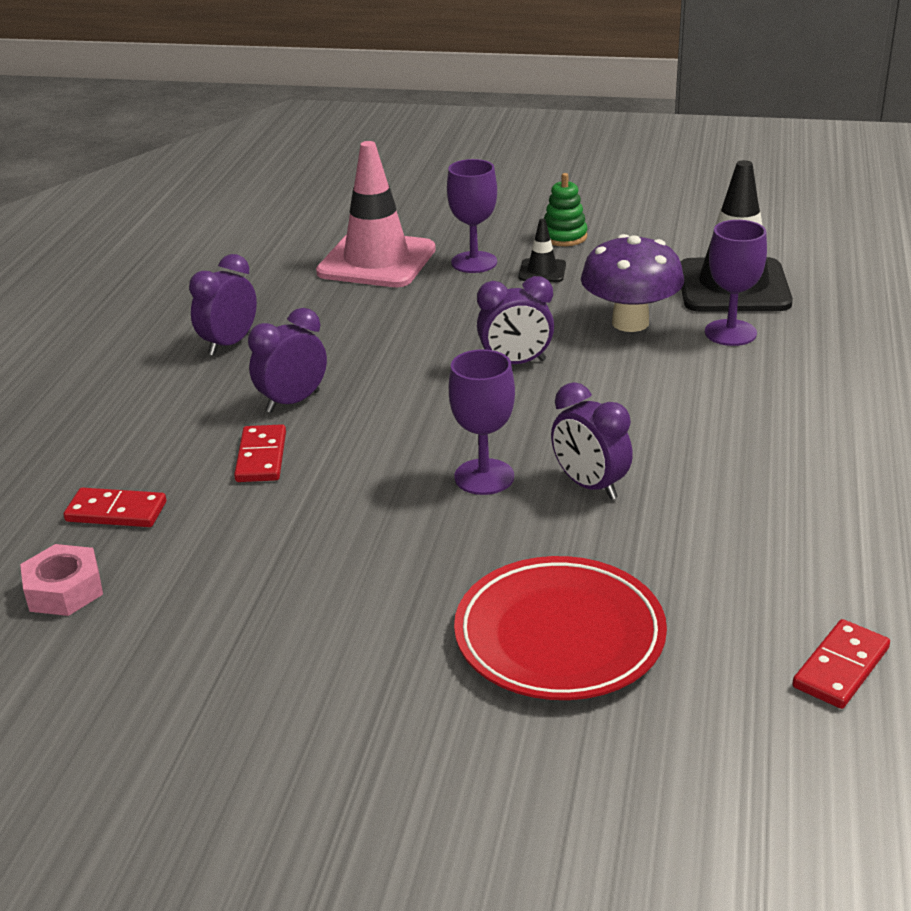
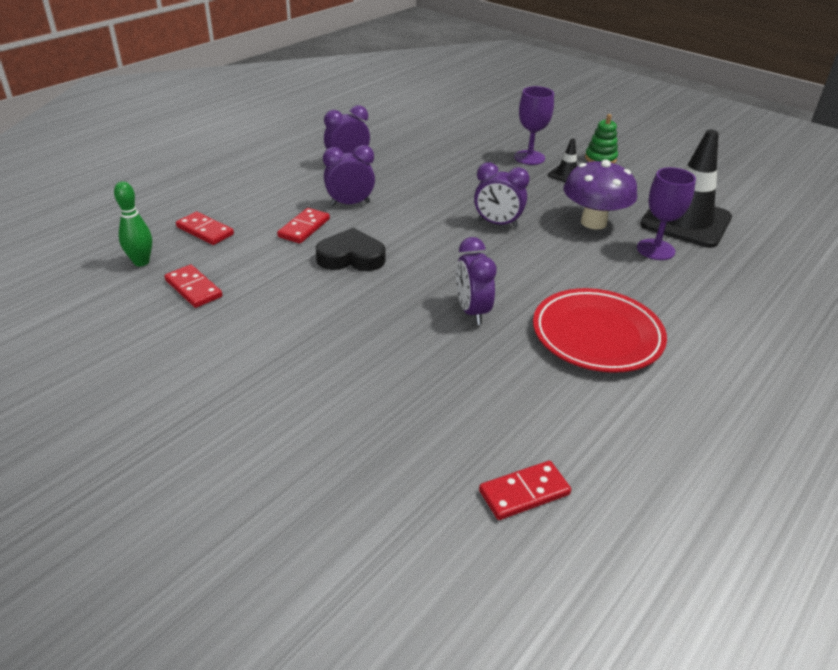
camera: 25 degrees right, 5 degrees up
pink nut [20,544,103,616] -> green bowling pin [114,181,152,266]
pink traffic cone [316,141,436,287] -> none
purple goblet [449,349,515,495] -> none
red plate [454,556,667,700] -> red plate moved to [533,288,667,373]
none -> red domino [164,265,222,308]
none -> black heart [316,228,385,271]

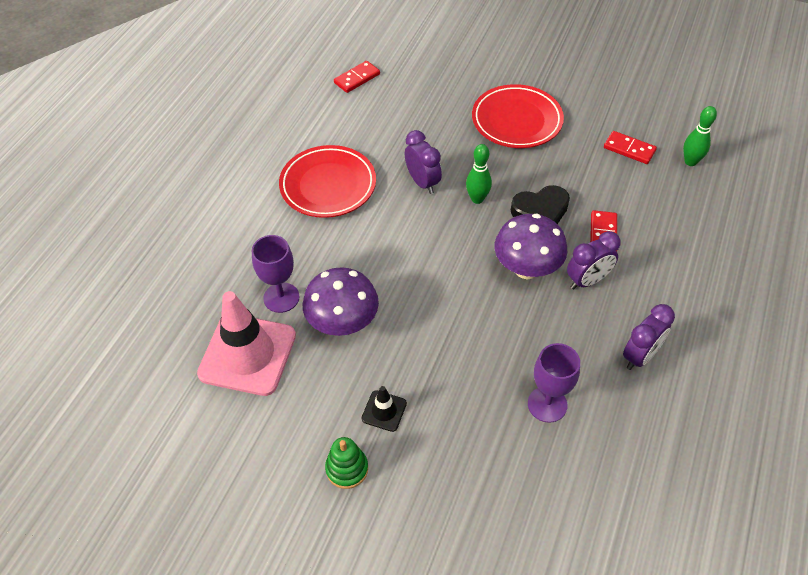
camera: 165 degrees right, 15 degrees up
red domino [176,212,234,245] -> none
purple clock [474,162,530,228] -> none
purple goblet [514,86,554,165] -> purple goblet moved to [528,343,580,423]
black traffic cone [640,130,732,248] -> pink traffic cone [197,291,296,396]
none -> green bowling pin [466,144,492,204]
none -> red plate [472,84,564,148]
none -> purple mushroom [495,214,567,279]

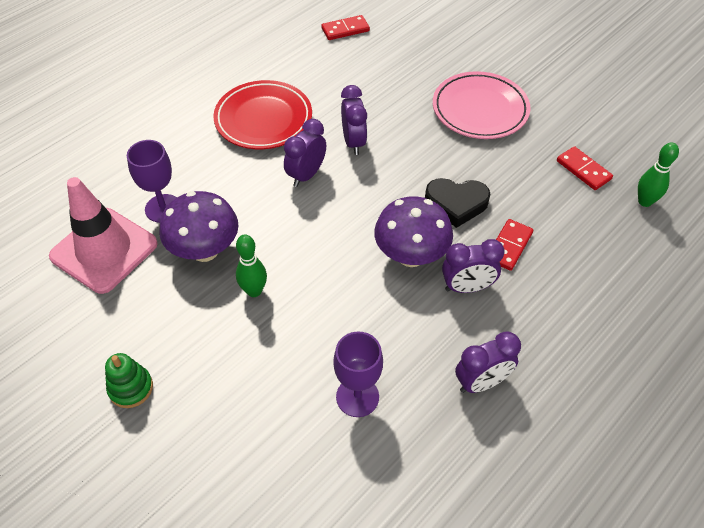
camera: 20 degrees right, 0 degrees up
black traffic cone [362,386,407,432] -> none
green bowling pin [466,144,492,204] -> green bowling pin moved to [236,235,267,297]
red plate [472,84,564,148] -> pink plate [433,71,531,139]
none -> purple clock [284,119,326,187]

